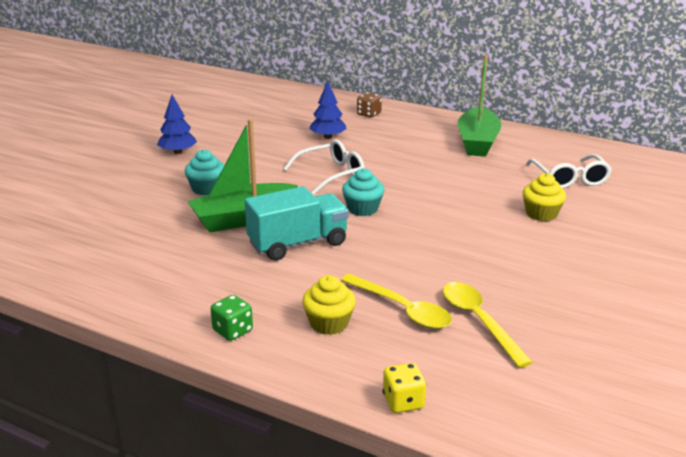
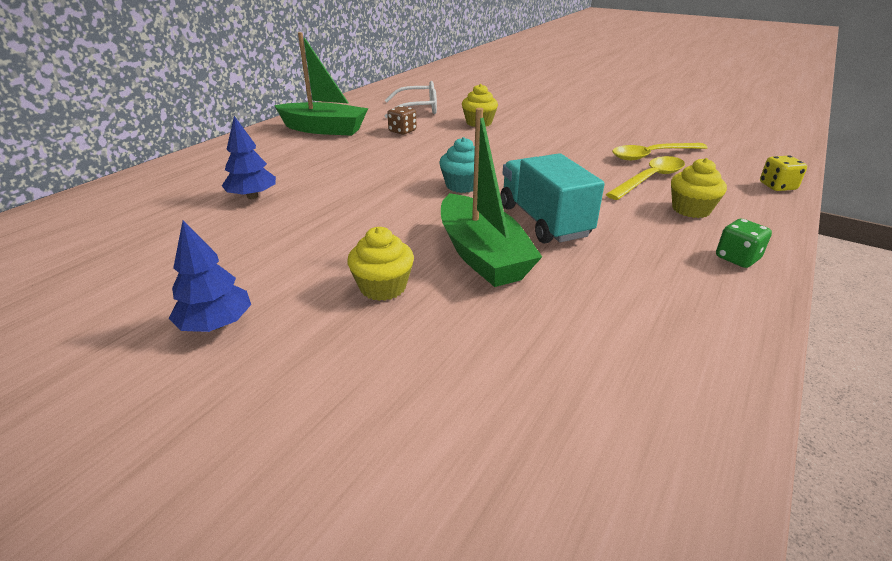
camera: 85 degrees left, 5 degrees up
turquoise cupcake [185,149,224,195] -> yellow cupcake [347,227,414,301]
white glasses [283,139,365,195] -> none
brown dice [357,92,382,117] -> brown dice moved to [387,106,417,135]

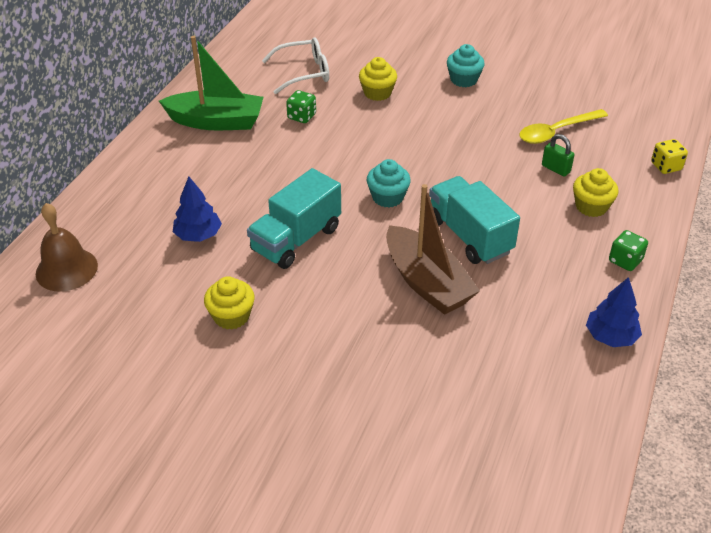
camera: 10 degrees left, 10 degrees up
blue tree [169,220,251,332] -> blue tree moved to [586,277,642,347]
yellow cupcake [347,227,414,301] -> yellow cupcake moved to [204,276,255,330]
brown dice [387,106,417,135] -> green dice [286,90,316,123]
green boat [441,108,542,287] -> brown boat [386,184,480,315]
yellow spoon [606,156,685,200] -> green padlock [542,134,574,177]
none -> brown bell [36,203,98,292]
none -> turquoise truck [247,168,341,269]
none -> turquoise cupcake [447,44,485,87]

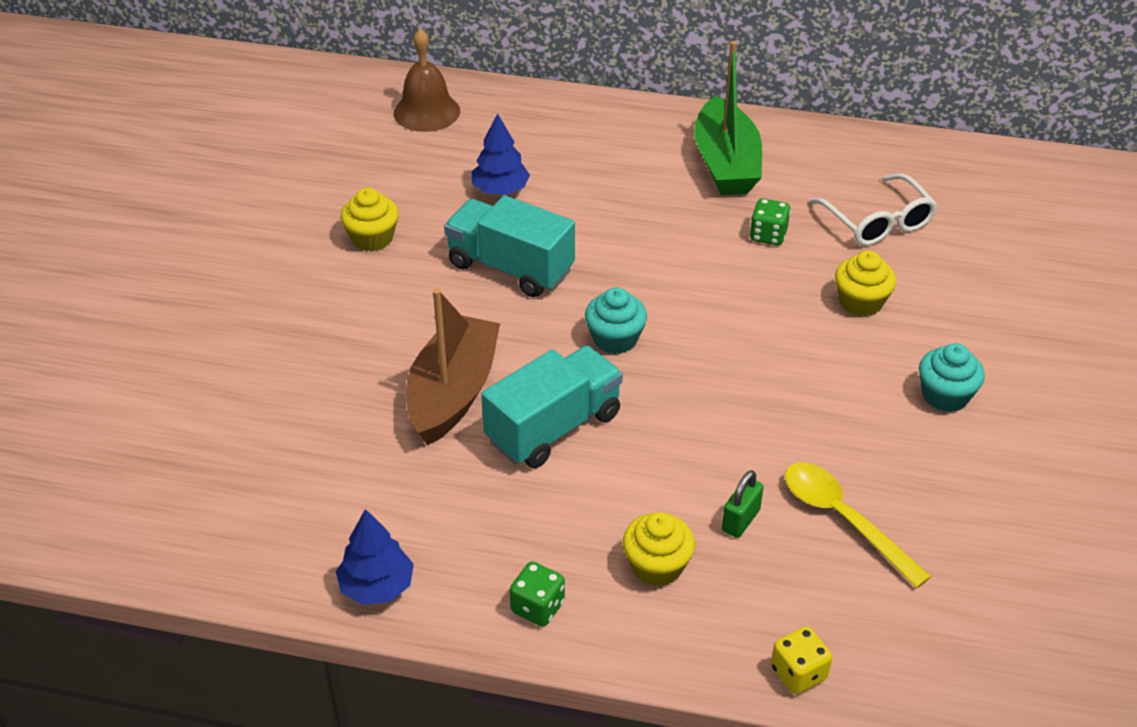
camera: 80 degrees right, 0 degrees up
brown boat [386,184,480,315] -> brown boat turned 150 degrees clockwise [406,288,500,445]

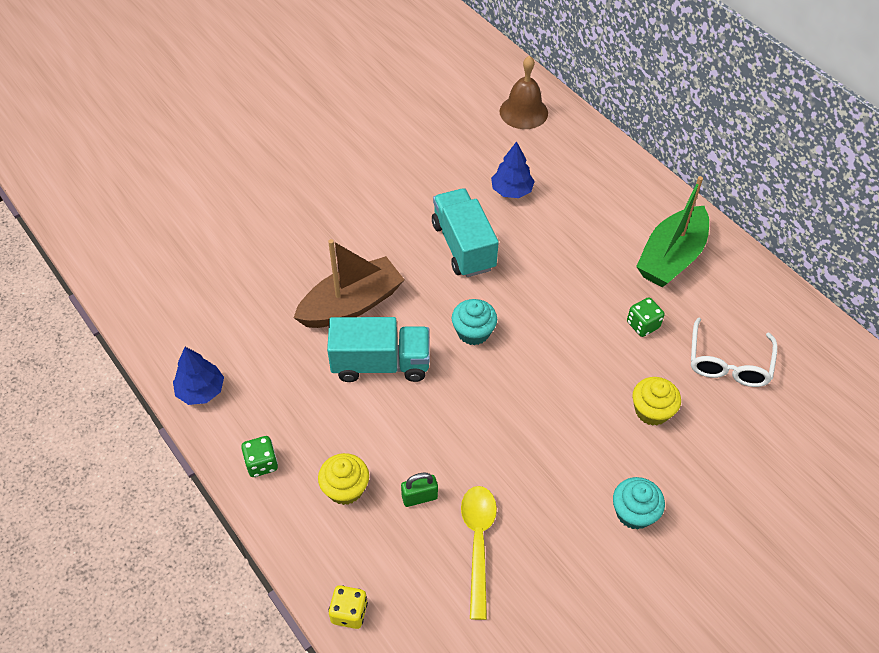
camera: 40 degrees right, 10 degrees up
yellow cupcake [341,188,399,252] -> none

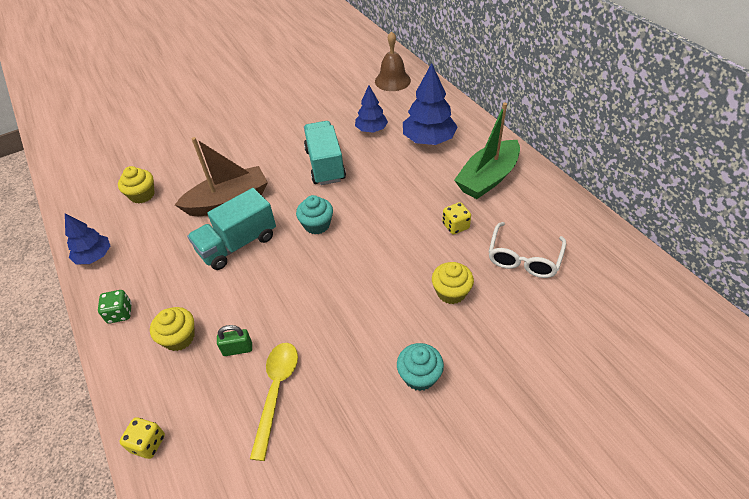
camera: 10 degrees right, 5 degrees down
turquoise truck [327,317,430,382] -> turquoise truck turned 135 degrees clockwise [187,188,276,270]
green dice [627,297,665,337] -> yellow dice [442,202,471,234]
none -> yellow cupcake [118,166,155,204]
none -> blue tree [403,63,458,145]

